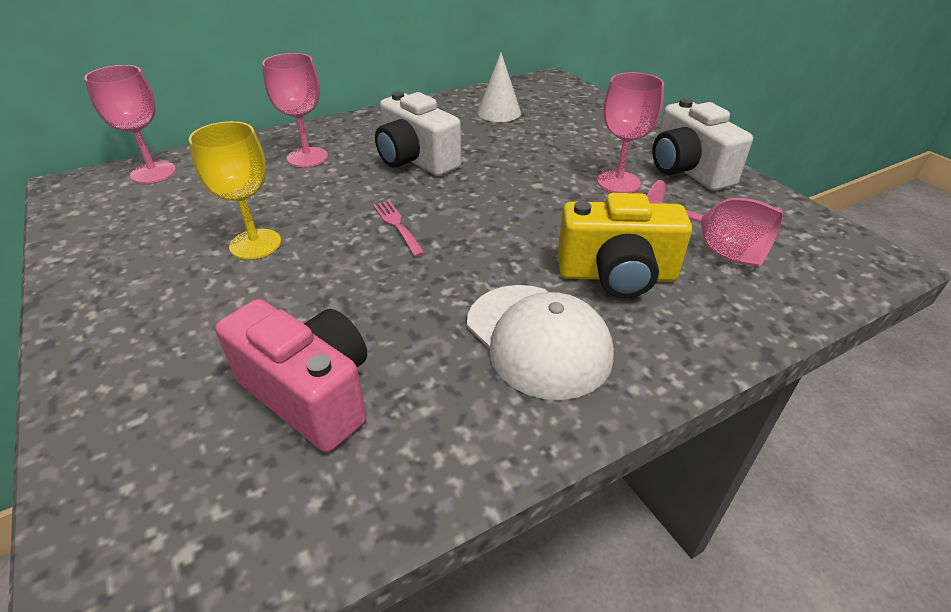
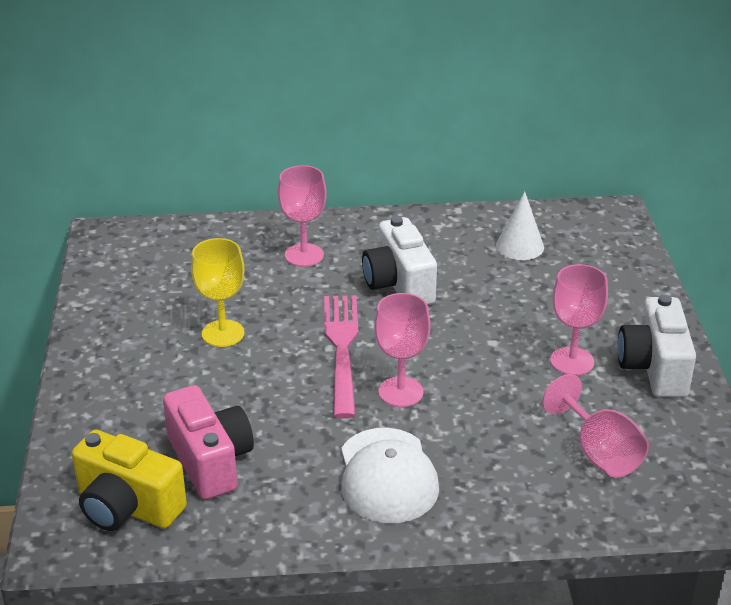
camera: 25 degrees right, 5 degrees down
pink goblet [84,65,176,184] -> pink goblet moved to [374,293,431,407]
pink fork [373,200,425,257] -> pink fork [324,295,358,419], size x2.03
yellow camera [558,193,692,298] -> yellow camera moved to [72,430,187,531]

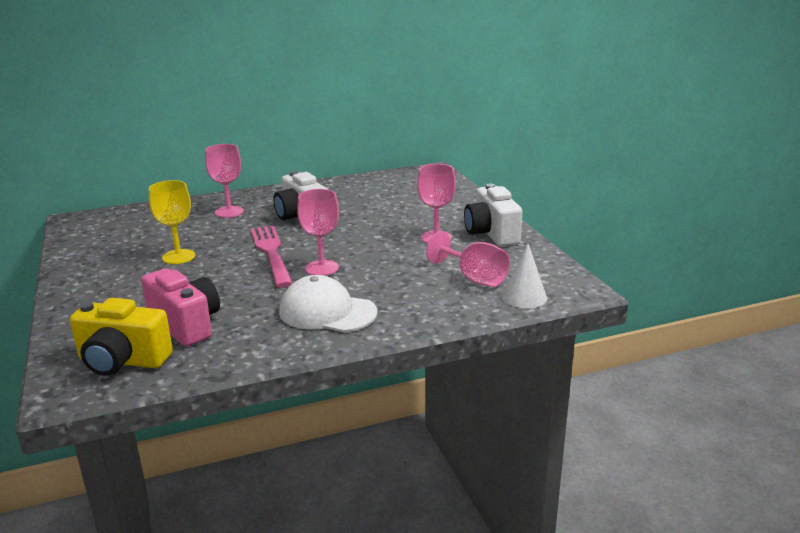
camera: 15 degrees left, 10 degrees down
white cap [341,428,439,523] -> white cap turned 135 degrees clockwise [279,275,377,332]
white cone [496,191,544,260] -> white cone moved to [502,243,547,308]

